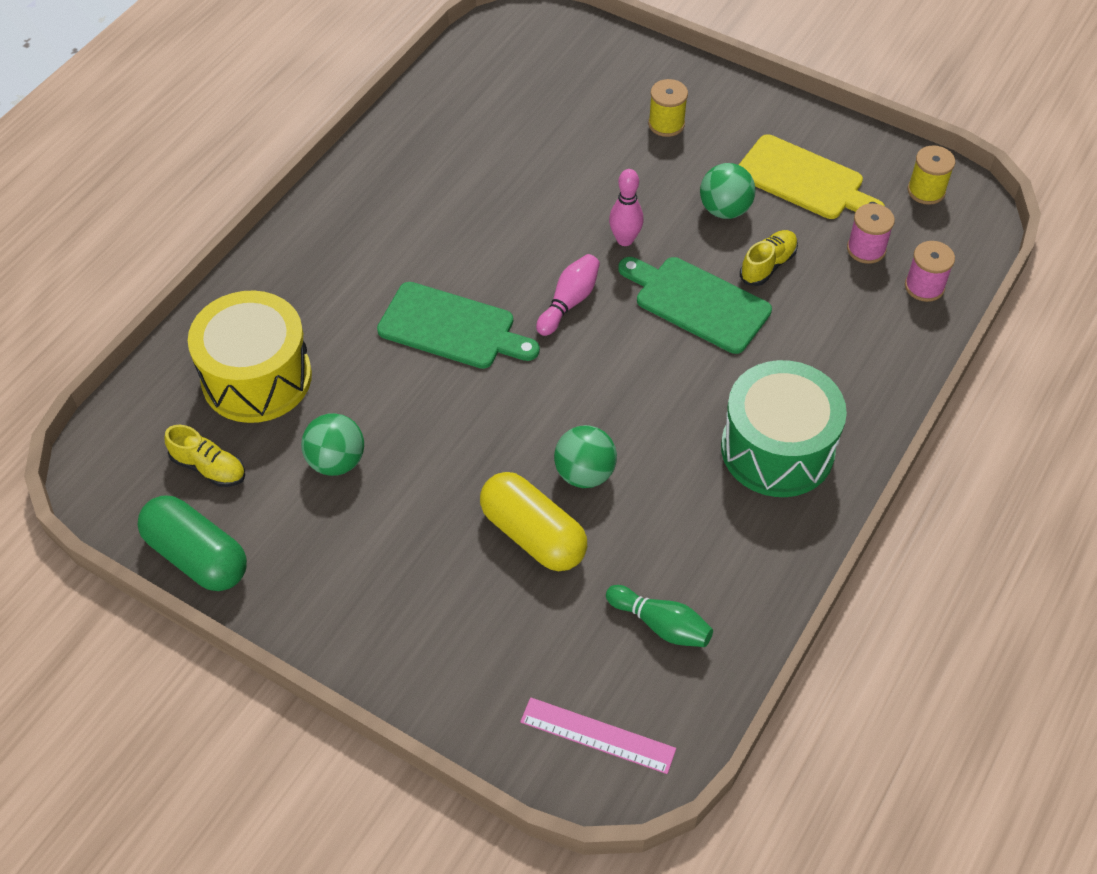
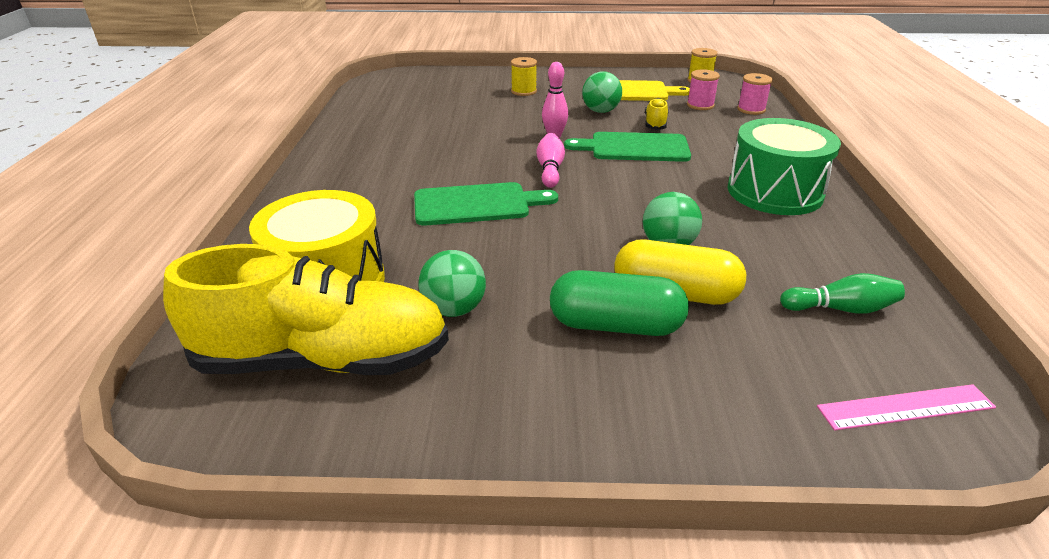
camera: 30 degrees left, 20 degrees down
green capsule [138,495,247,591] -> green capsule moved to [550,270,689,336]
yellow shoe [164,425,245,487] -> yellow shoe [163,244,449,375], size x2.47

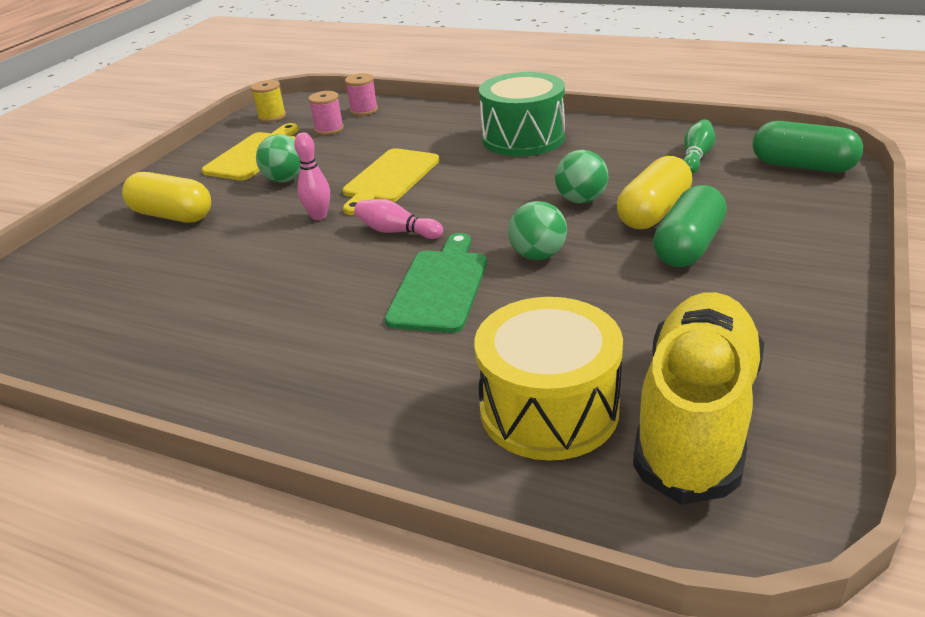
camera: 65 degrees left, 0 degrees up
green ball [418,250,486,317] -> green ball moved to [508,201,567,260]
yellow spool [511,57,537,96] -> yellow capsule [122,172,211,222]
green cutting board [564,132,691,162] -> yellow cutting board [343,148,439,215]
yellow shoe [645,98,669,130] -> none
pink ruler [817,384,996,431] -> green capsule [752,121,863,173]

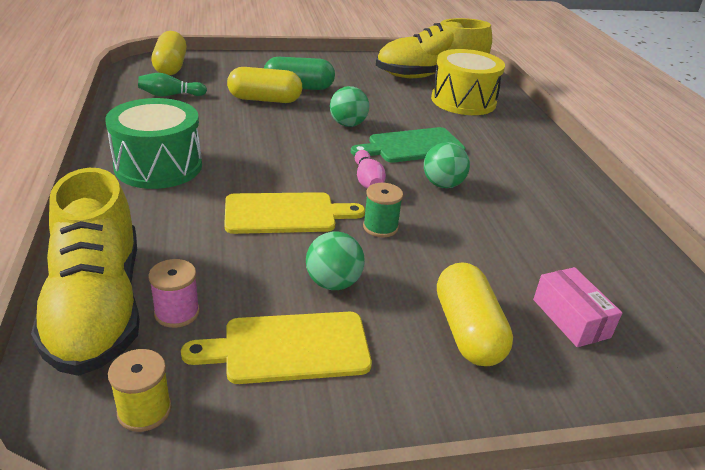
camera: 130 degrees left, 0 degrees up
pink bowling pin [294,133,330,220] -> green spool [363,183,403,237]
pink spool [345,73,378,116] -> yellow shoe [31,168,140,376]
green ball [555,150,609,204] -> green ball moved to [424,142,470,188]
green capsule [752,121,863,173] -> yellow capsule [151,31,187,75]
none -> pink box [533,267,622,347]

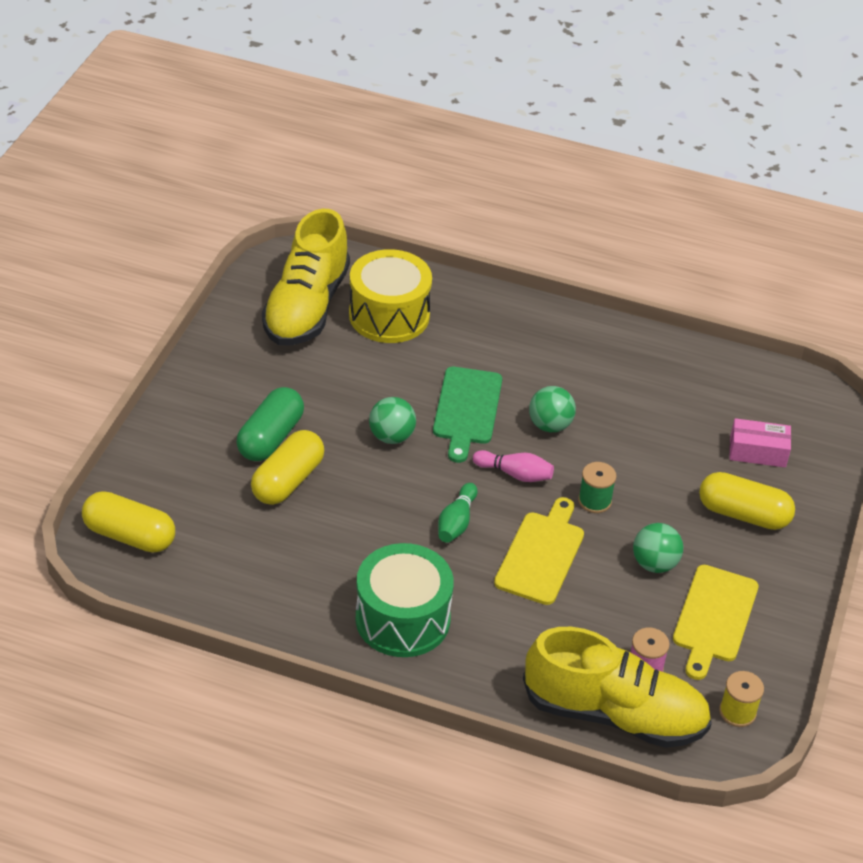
camera: 60 degrees left, 10 degrees up
green bowling pin [138,73,207,97] -> green bowling pin moved to [438,483,478,543]

